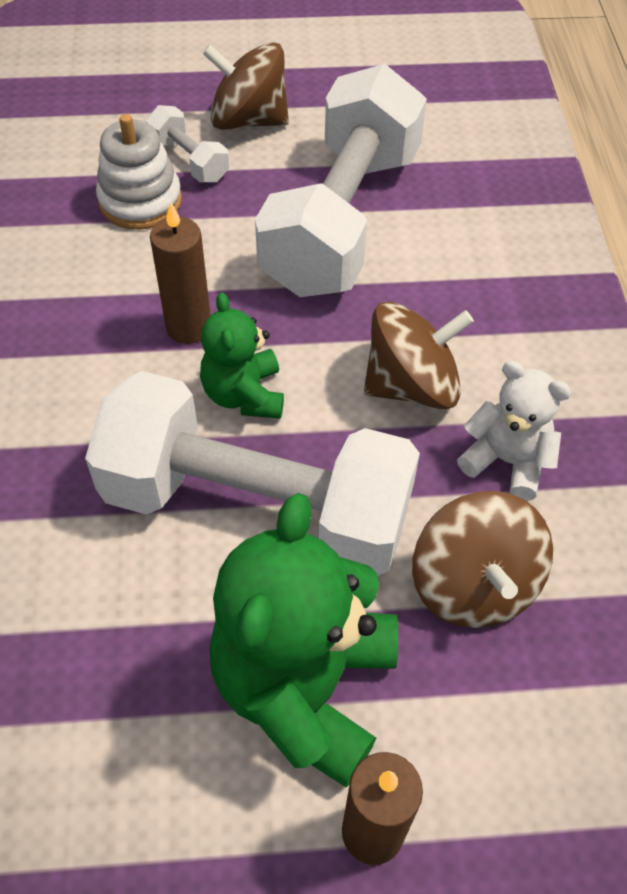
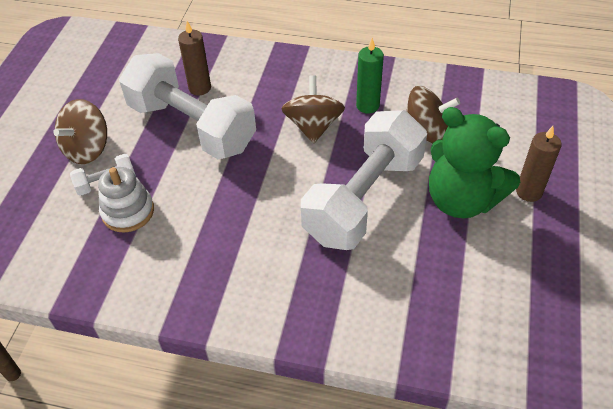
camera: 70 degrees left, 5 degrees down
brown candle [150,202,211,344] -> brown candle moved to [178,21,211,95]
green teddy bear [200,292,284,419] -> none
white teddy bear [457,361,571,501] -> green candle [356,38,384,114]

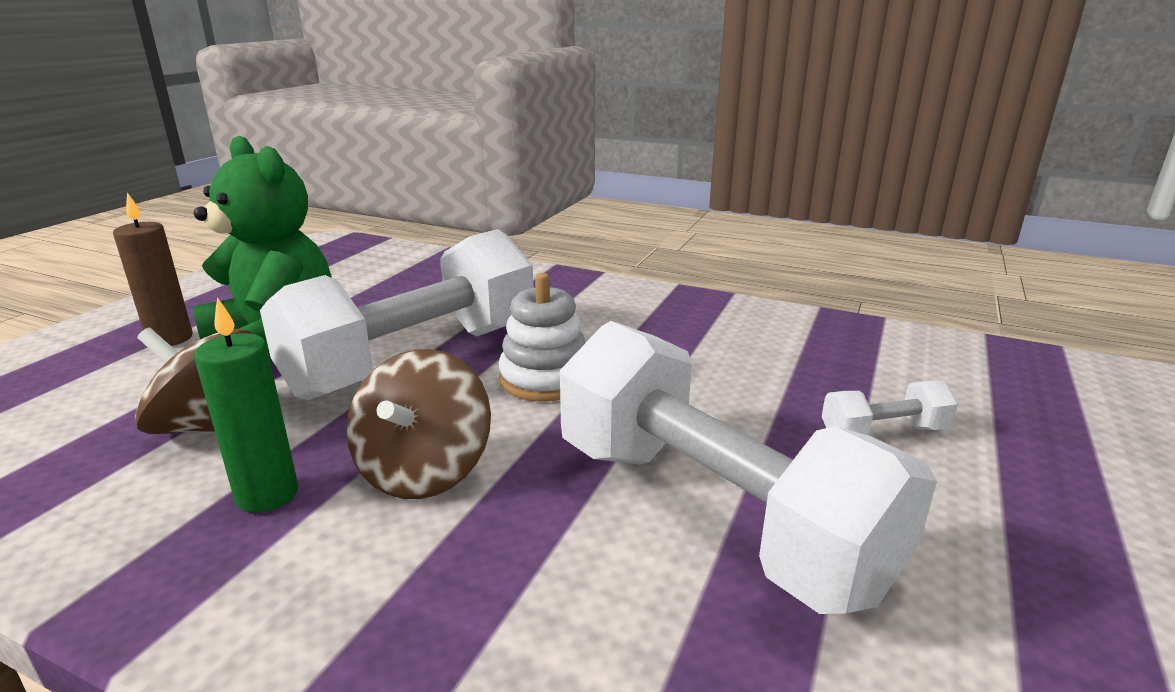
camera: 170 degrees left, 25 degrees down
brown spinning top [53,99,107,164] -> none
white stacking toy [98,167,154,233] -> white stacking toy moved to [499,273,586,402]
brown candle [178,21,211,95] -> none

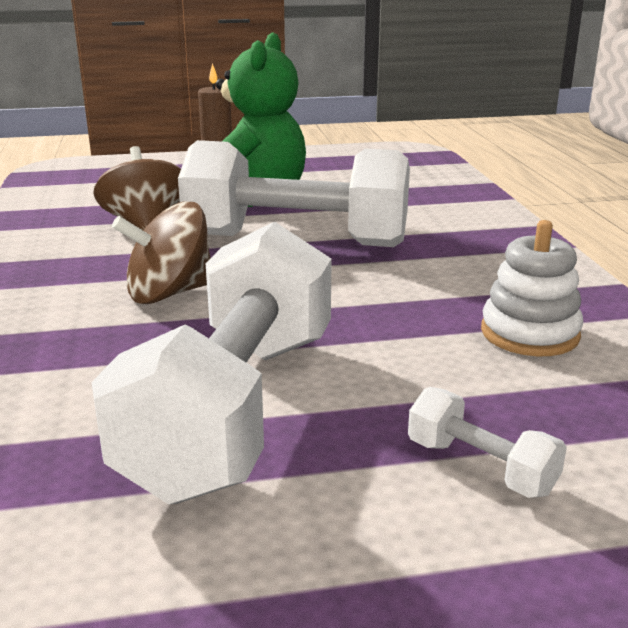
camera: 55 degrees right, 0 degrees up
green candle [194,297,298,513] -> none
white stacking toy [499,273,586,402] -> white stacking toy moved to [481,220,583,356]

